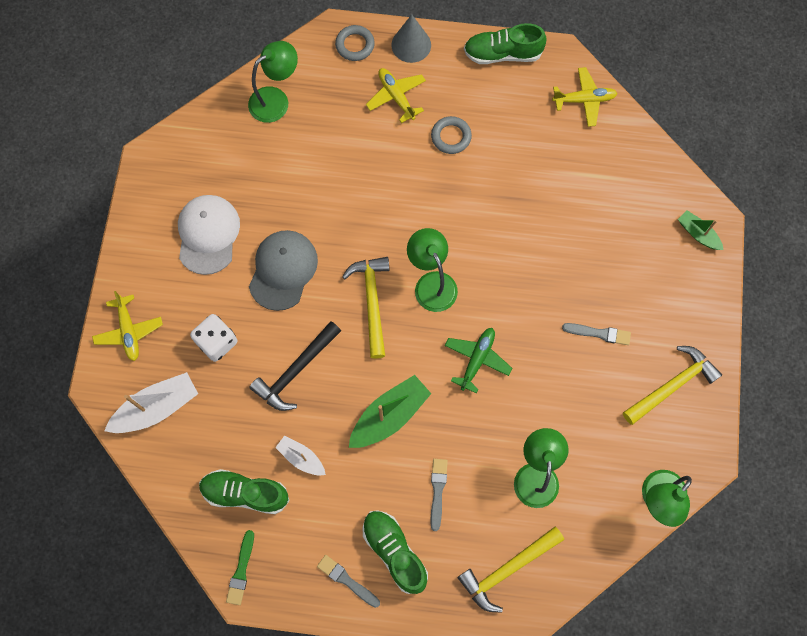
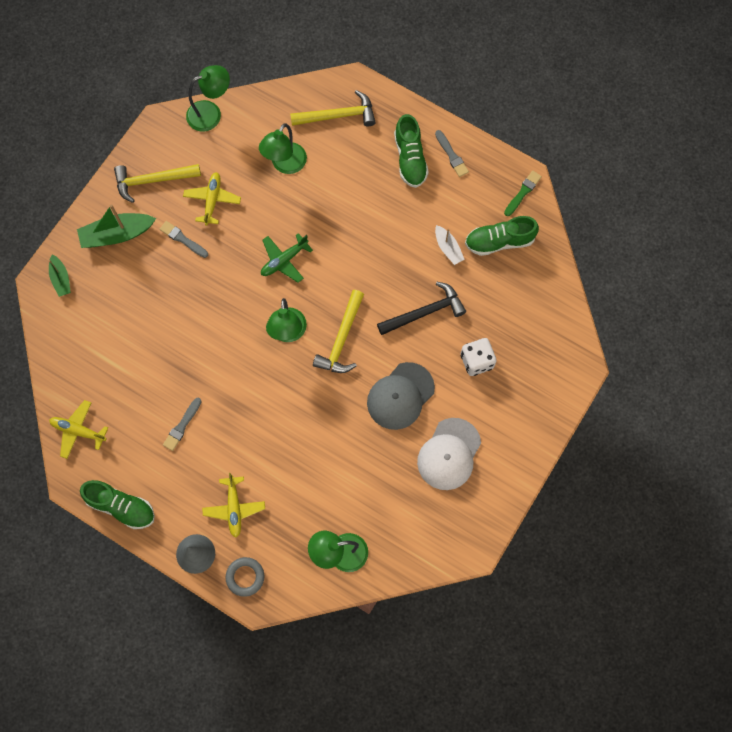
camera: 155 degrees left, 0 degrees up
yellow plane [92,291,163,361] -> yellow plane moved to [183,172,241,226]
white boat [104,372,198,433] -> none
green shoe [199,469,290,514] -> green shoe turned 135 degrees clockwise [465,216,539,256]
green boat [349,375,431,448] -> green boat moved to [77,204,156,248]
grey ring [431,116,472,154] -> none
grey brush [431,459,448,531] -> grey brush moved to [163,398,202,451]

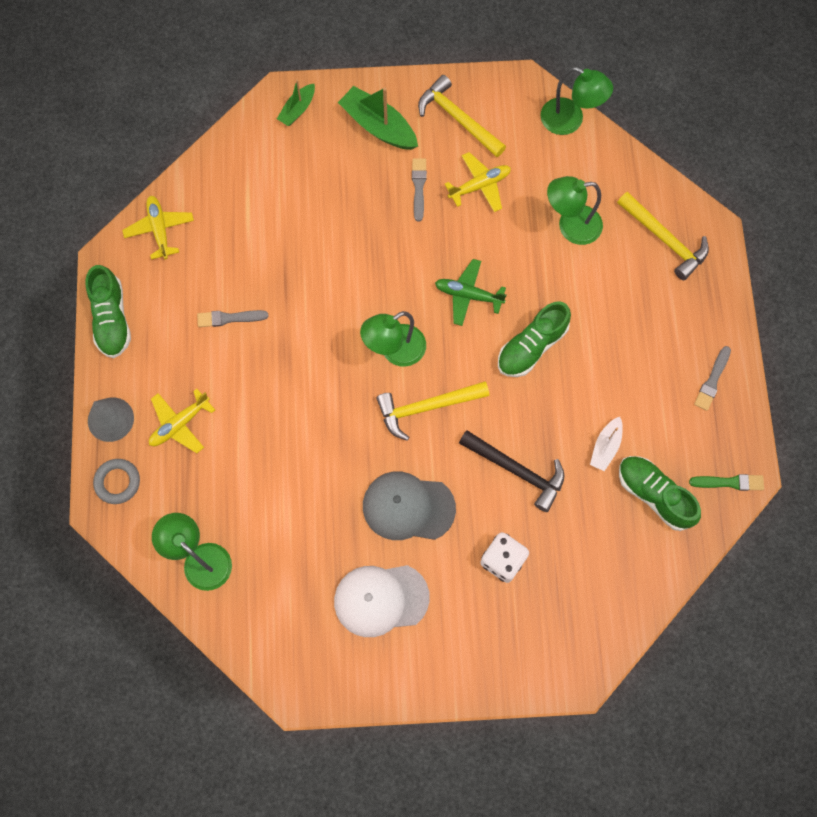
camera: 55 degrees right, 0 degrees up
green shoe [394,114,429,188] -> green shoe moved to [498,301,571,377]

